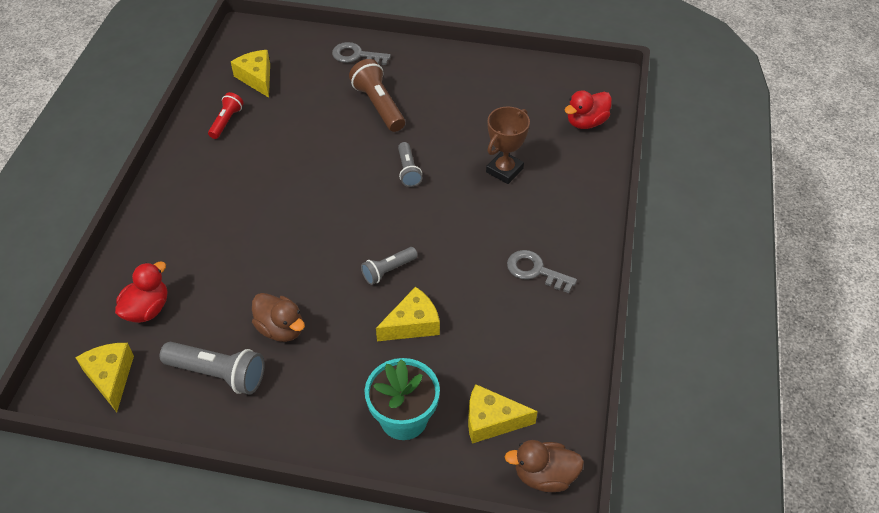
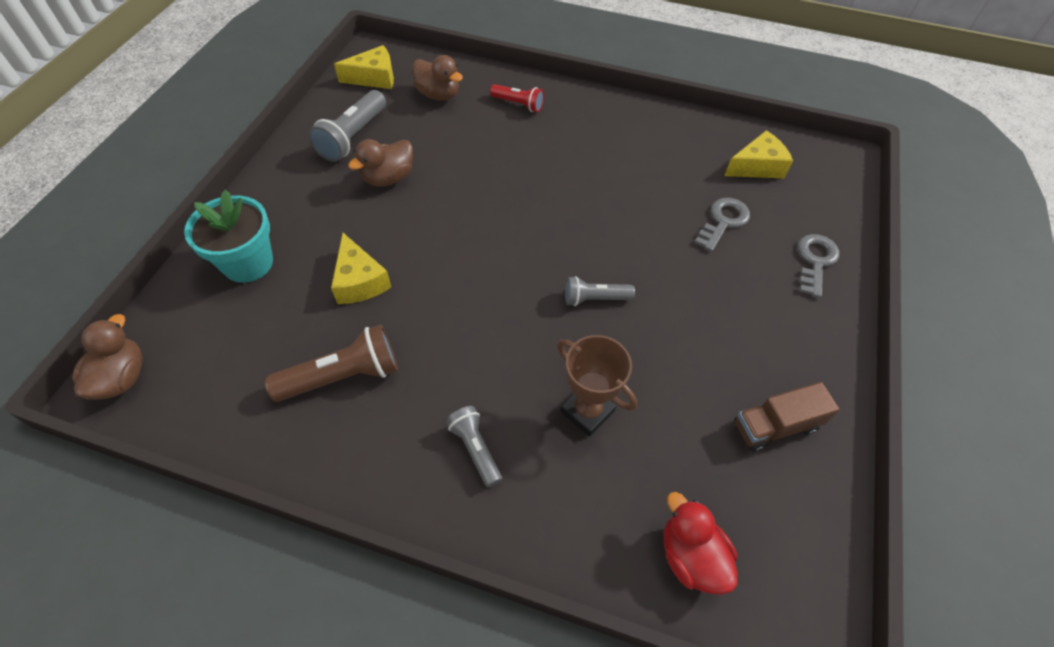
camera: 95 degrees right, 5 degrees up
red duck [115,261,167,323] -> brown duck [412,55,463,101]
red flashlight [208,92,244,139] -> red flashlight moved to [490,84,544,112]
brown flashlight [349,59,405,132] -> brown flashlight moved to [265,324,398,402]
grey flashlight [361,247,418,285] -> grey flashlight moved to [446,406,502,487]
yellow cheese [468,384,538,444] -> none
grey key [507,250,577,293] -> grey key moved to [695,198,750,252]
none -> brown truck [734,382,840,452]

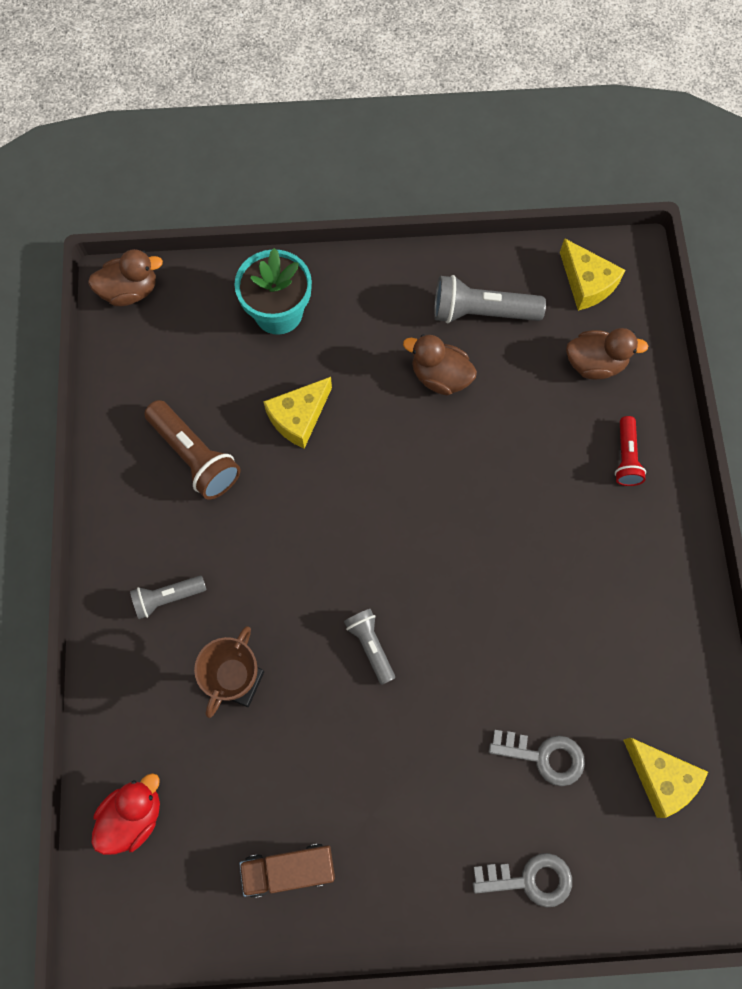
camera: 70 degrees right, 15 degrees up
brown duck [412,55,463,101] -> brown duck turned 105 degrees counterclockwise [566,328,648,379]
grey flashlight [446,406,502,487] -> grey flashlight turned 150 degrees counterclockwise [130,576,207,619]
brown truck [734,382,840,452] -> brown truck turned 60 degrees counterclockwise [239,844,335,898]

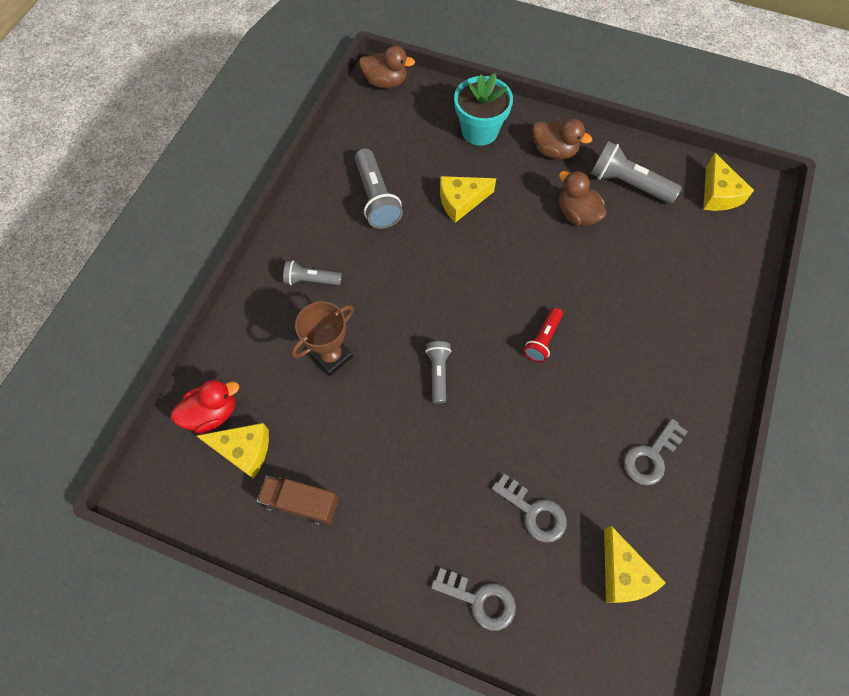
camera: 25 degrees right, 5 degrees down
brown flashlight [144,400,241,500] -> grey flashlight [355,148,403,229]
brown duck [566,328,648,379] -> brown duck moved to [533,119,592,159]
red flashlight [615,416,646,486] -> red flashlight moved to [524,308,563,362]
none -> yellow cheese [197,423,269,479]
none -> grey key [624,419,688,486]

